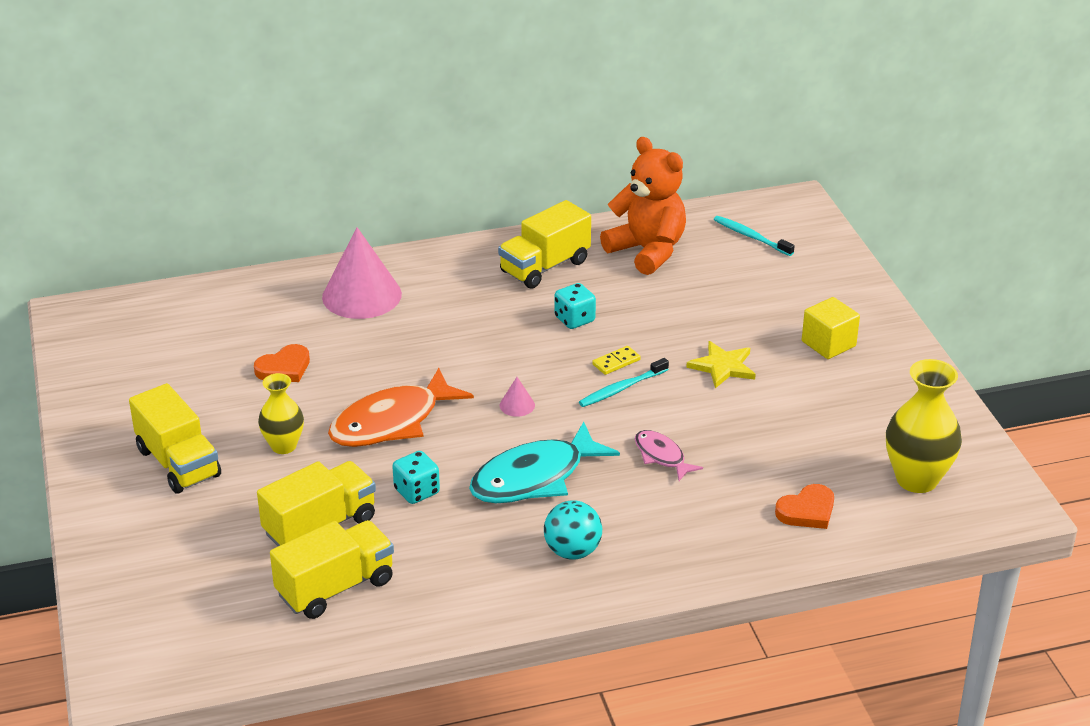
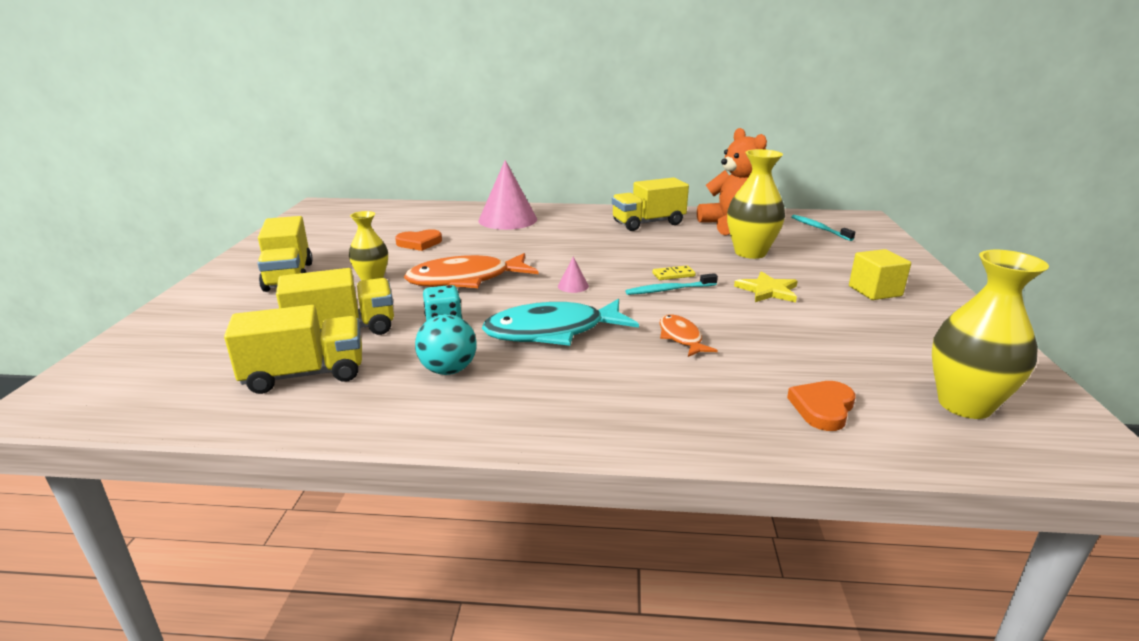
camera: 20 degrees right, 10 degrees down
turquoise ball [544,500,602,560] -> turquoise ball moved to [415,314,477,375]
turquoise dice [554,283,596,329] -> none
pink fish [635,430,703,481] -> orange fish [660,315,718,357]
orange heart [775,484,834,529] -> orange heart turned 135 degrees clockwise [787,381,856,431]
none -> yellow vase [727,149,785,259]

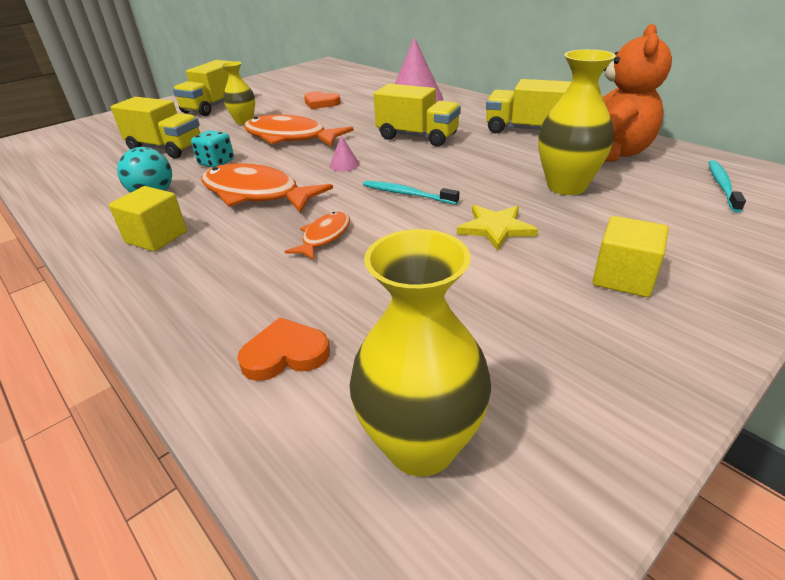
camera: 45 degrees right, 10 degrees up
yellow truck [224,305,362,394] -> yellow truck moved to [374,84,461,147]
turquoise fish [482,299,639,346] -> orange fish [201,163,333,214]
yellow domino [652,265,696,280] -> none
none -> yellow cube [109,186,187,252]

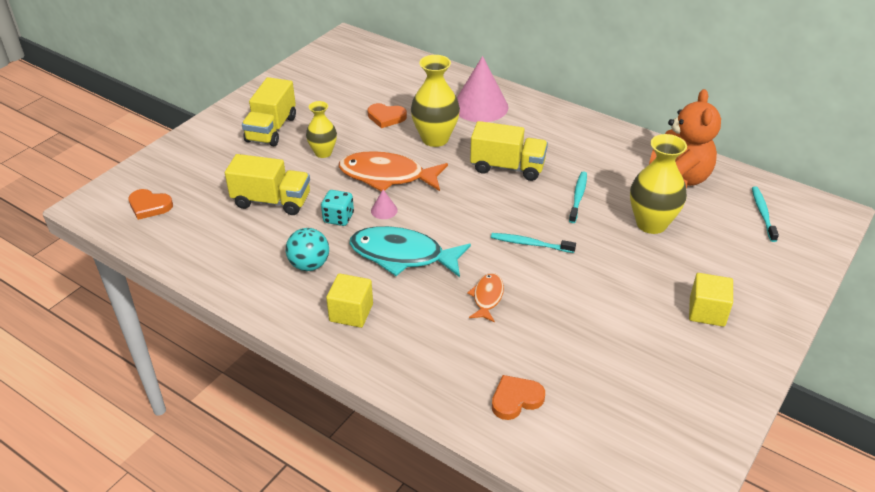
camera: 15 degrees left, 5 degrees up
orange fish [201,163,333,214] -> turquoise fish [350,226,471,277]
pink cone [330,135,360,172] -> pink cone moved to [371,190,398,219]
yellow vase [349,229,491,477] -> yellow vase moved to [411,55,460,147]
yellow star [457,205,538,251] -> none
yellow truck [486,79,571,133] -> none
none -> orange heart [129,189,173,220]
none -> turquoise toothbrush [569,171,587,223]

